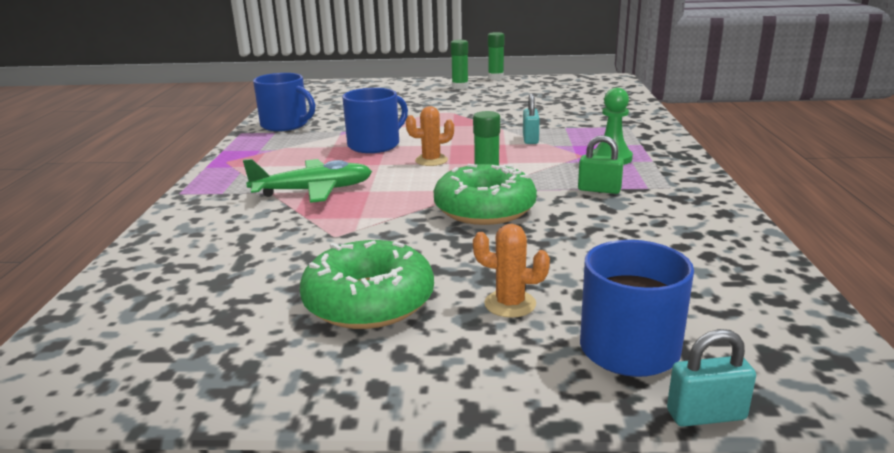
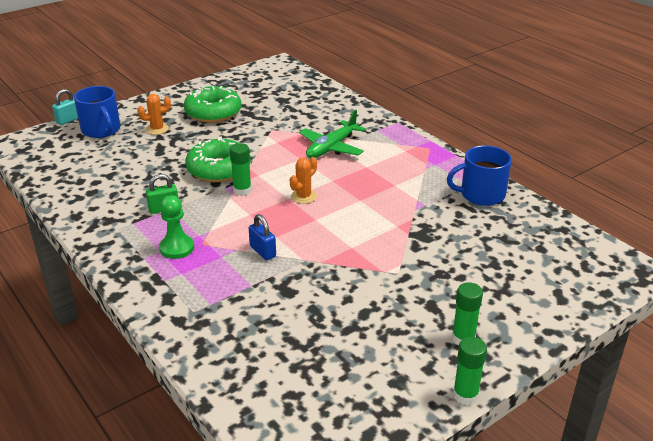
camera: 140 degrees right, 10 degrees up
blue mug [342,88,408,153] -> none
turquoise padlock [523,93,540,144] -> blue padlock [249,214,276,260]

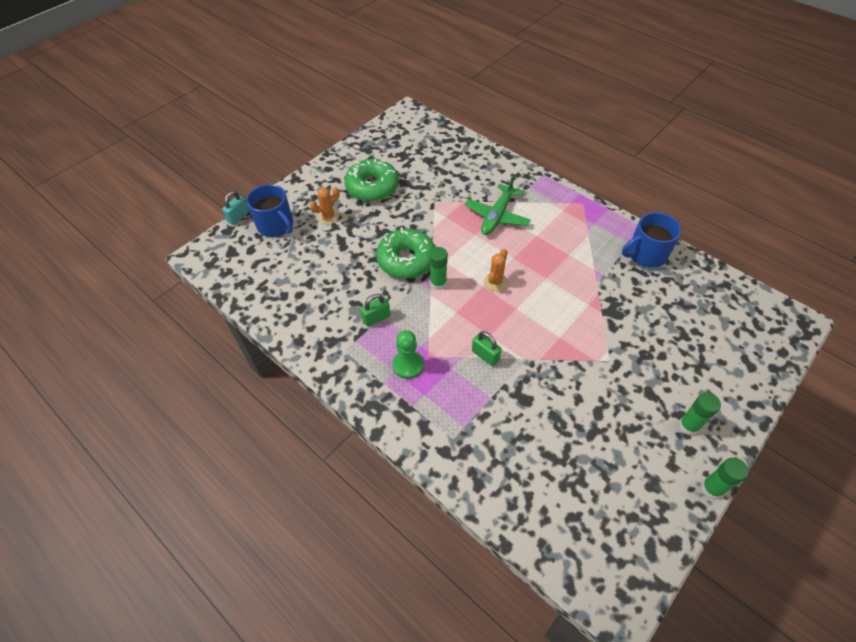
camera: 10 degrees left, 20 degrees up
blue padlock [249,214,276,260] -> green padlock [472,331,502,366]

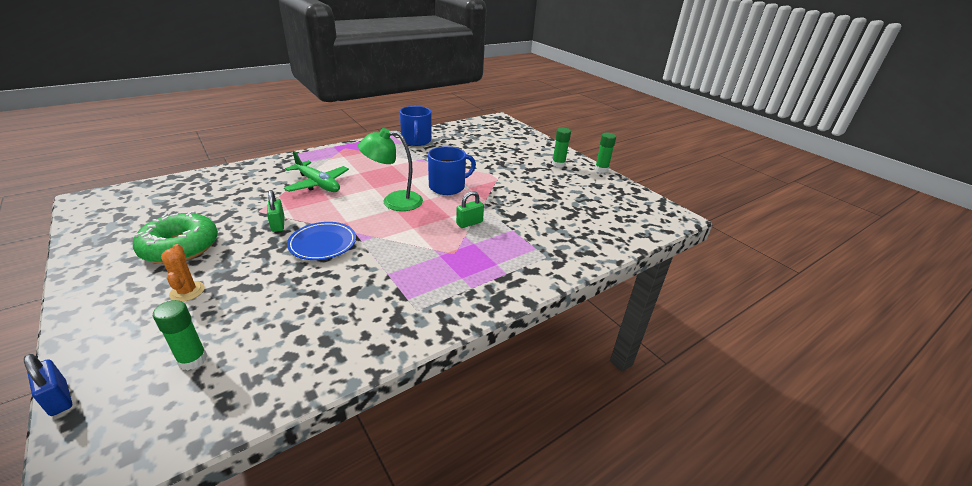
camera: 80 degrees left, 20 degrees down
turquoise padlock [222,191,250,225] -> blue padlock [24,354,73,416]
blue mug [246,184,293,237] -> blue mug moved to [428,146,476,195]
green padlock [361,294,390,327] -> green padlock moved to [267,190,285,232]
green donut [376,227,435,279] -> blue plate [287,222,356,260]
green pawn [393,330,424,379] -> none
green glue stick [429,247,448,290] -> green glue stick moved to [153,300,207,371]
orange cactus [484,249,508,291] -> green lamp [358,128,423,211]

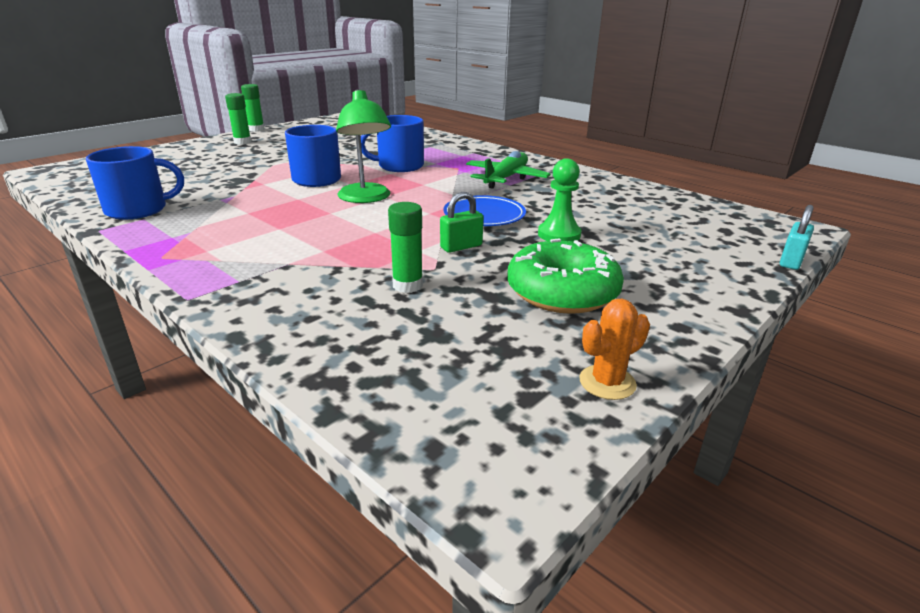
camera: 100 degrees left, 5 degrees down
blue padlock [24,354,73,416] -> turquoise padlock [780,205,814,270]
green glue stick [153,300,207,371] -> green glue stick moved to [388,202,423,293]
orange cactus [161,244,205,302] -> orange cactus moved to [579,299,650,400]
green plane [284,151,349,192] -> green plane moved to [466,151,551,189]
green padlock [456,191,484,228] -> blue mug [361,115,424,172]
none -> green pawn [538,158,581,242]

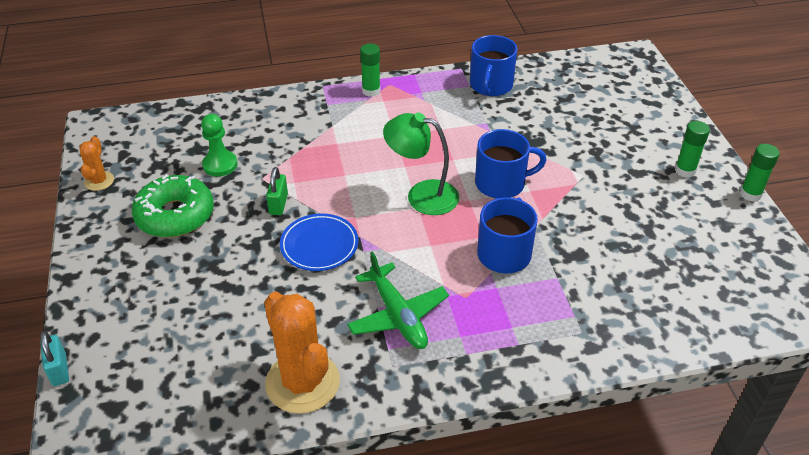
camera: 125 degrees right, 15 degrees up
green glue stick [388,202,423,293] -> green glue stick moved to [360,43,381,97]
green pawn [538,158,581,242] -> green pawn moved to [201,114,238,177]
none -> orange cactus [264,292,340,414]

